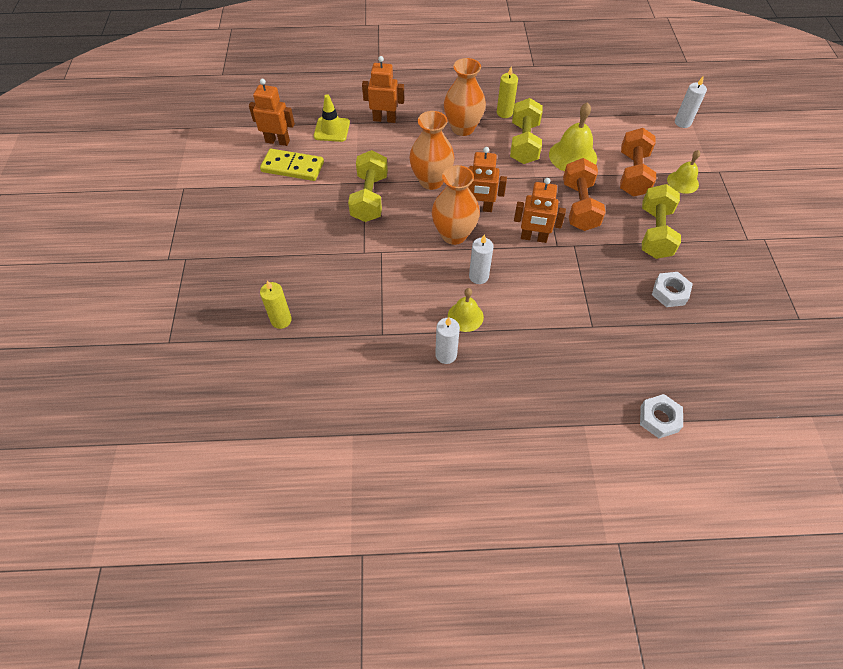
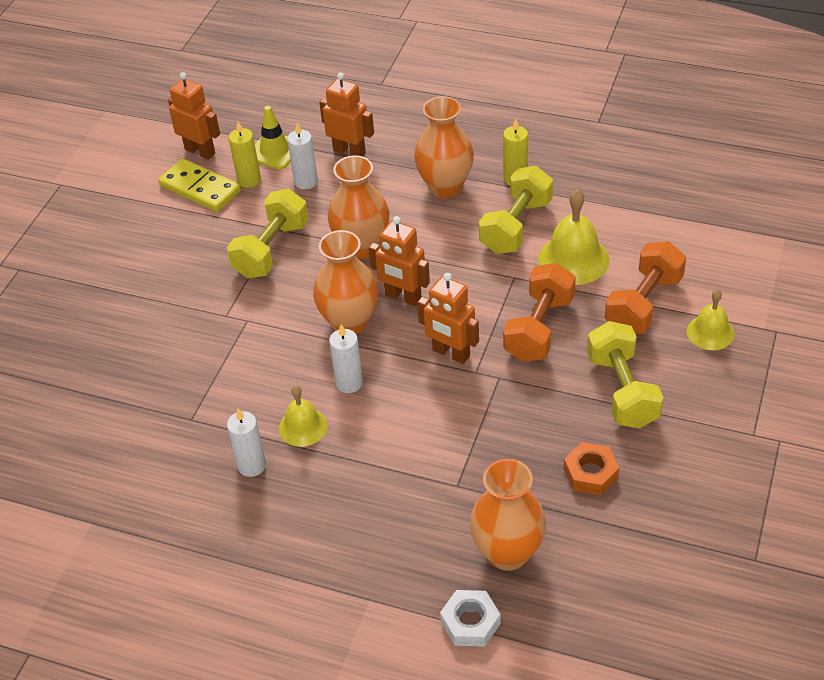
camera: 25 degrees right, 10 degrees down
yellow candle [260,280,292,329] -> yellow candle moved to [229,121,261,188]
yellow dumbbell [642,184,681,259] -> yellow dumbbell turned 45 degrees counterclockwise [587,321,664,428]
white nut [652,272,693,307] -> orange nut [564,442,619,495]
white candle [675,76,707,128] -> white candle moved to [287,123,318,190]
none -> orange vase [469,459,546,571]

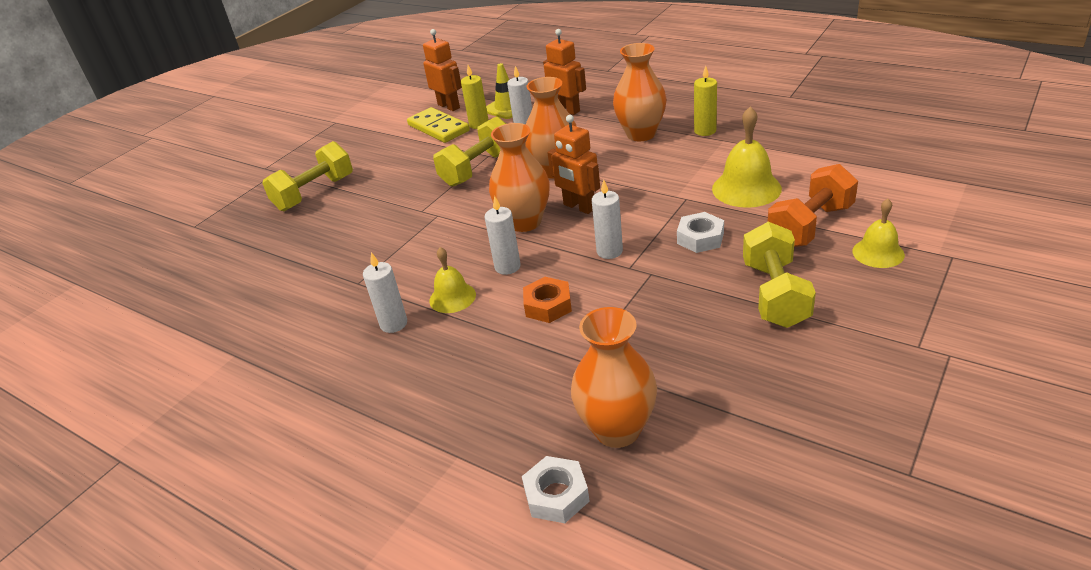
camera: 15 degrees right, 10 degrees down
orange robot [417,273,479,364] -> white candle [592,180,623,259]
yellow dumbbell [479,166,553,254] -> yellow dumbbell moved to [262,141,353,211]
orange dumbbell [503,263,576,362] -> white nut [677,212,724,253]
orange nut [564,442,619,495] -> orange nut moved to [523,277,572,323]

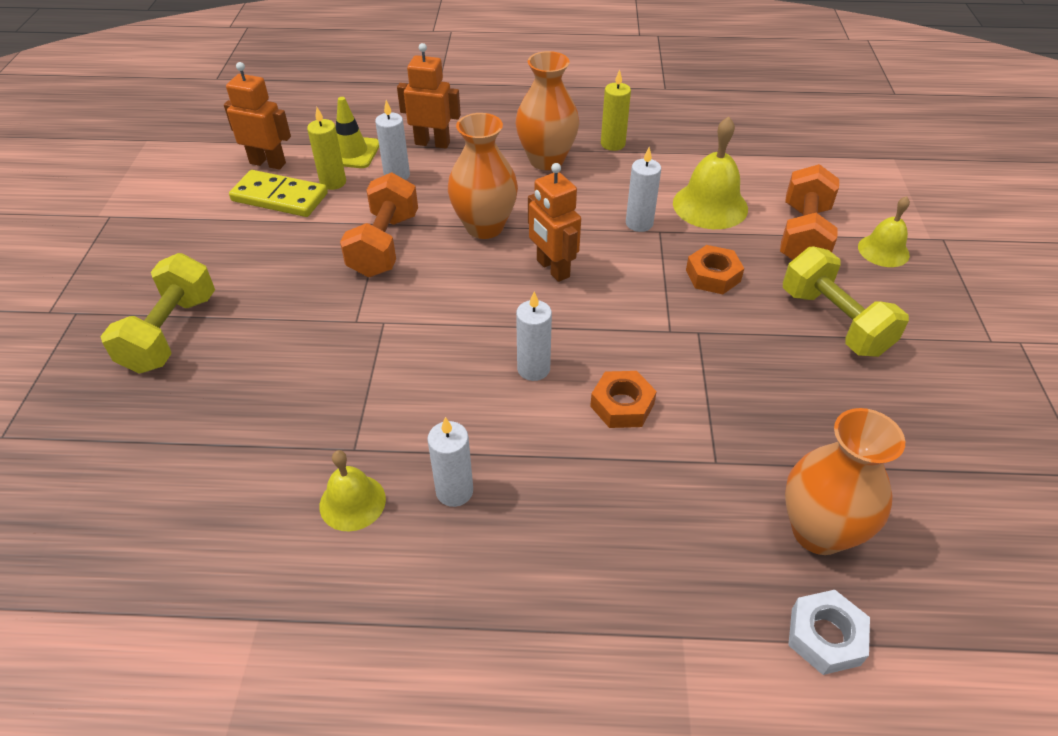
camera: 35 degrees left, 10 degrees up
yellow bell [429,247,476,313] -> yellow bell moved to [320,450,386,531]
yellow dumbbell [433,116,506,187] -> orange dumbbell [340,172,418,277]
orange vase [489,123,550,232] -> none
orange robot [548,115,600,214] -> orange robot turned 45 degrees clockwise [528,163,581,282]
white candle [592,180,623,259] -> white candle moved to [626,147,661,232]
white nut [677,212,724,253] -> orange nut [686,245,744,294]

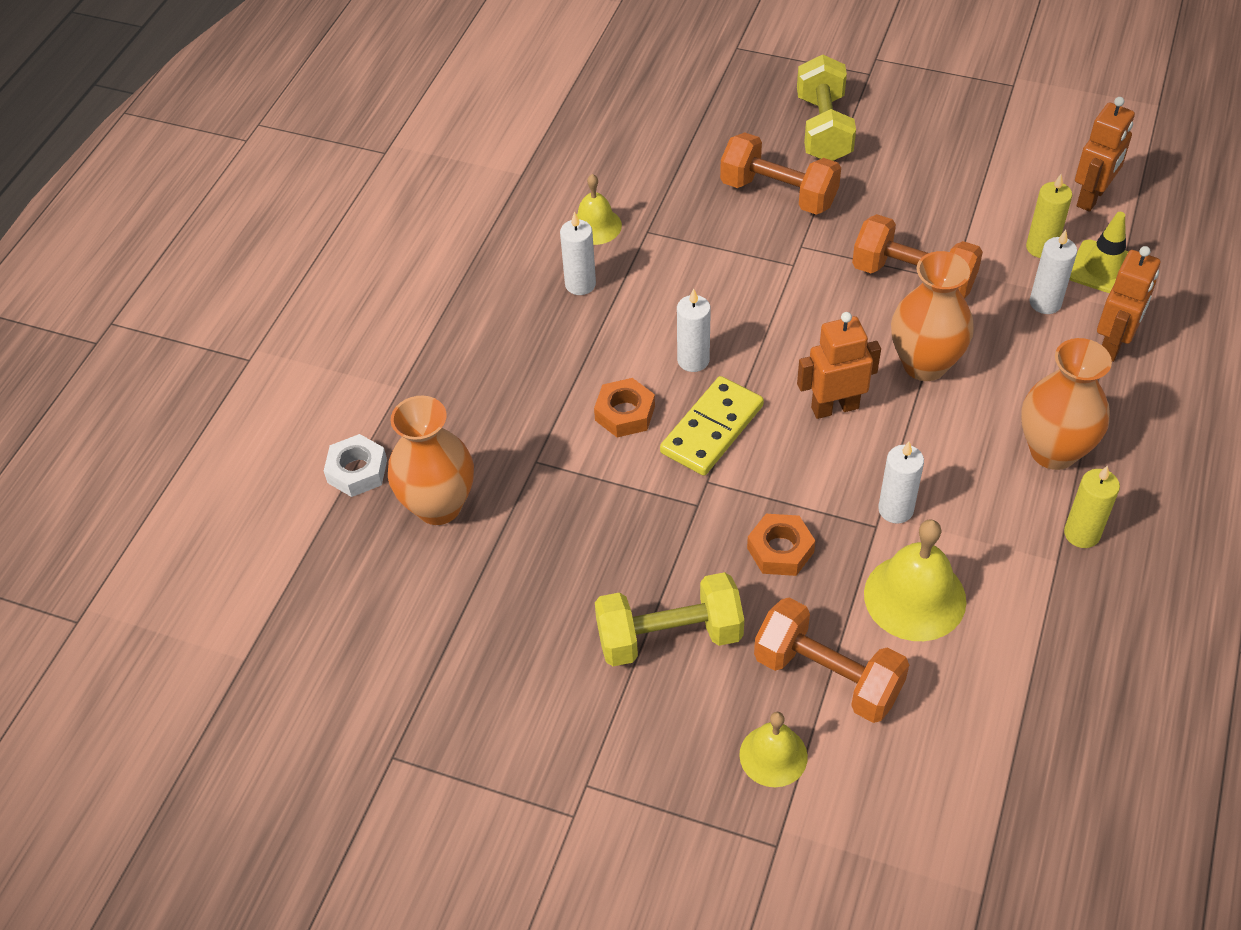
camera: 110 degrees right, 5 degrees up
yellow dumbbell [100,253,215,374] -> yellow dumbbell turned 60 degrees clockwise [797,54,856,161]
yellow domino [229,170,328,217] -> yellow domino moved to [660,376,764,476]
none -> orange dumbbell [720,132,841,215]

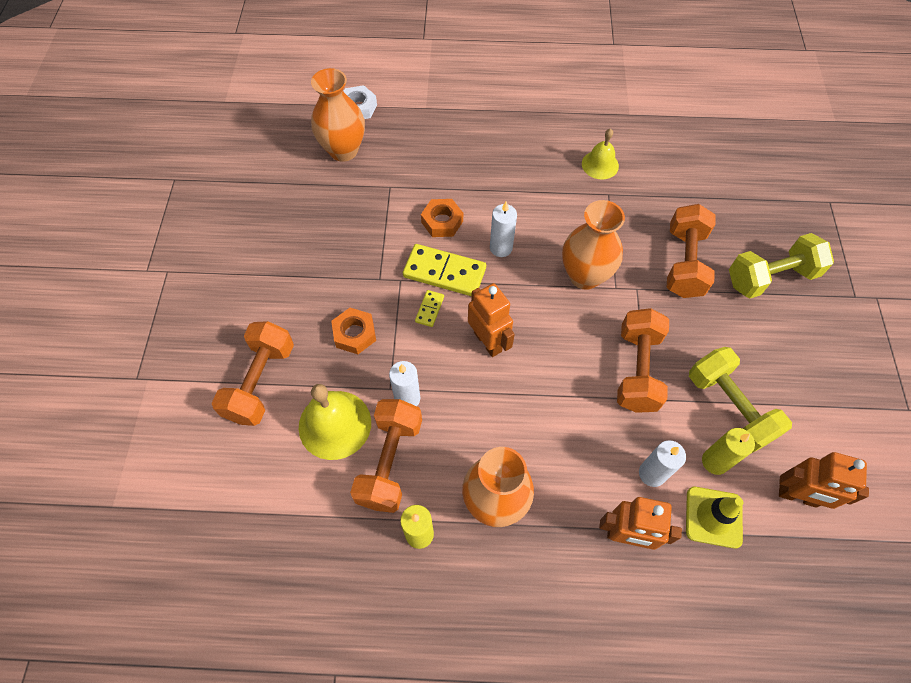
camera: 70 degrees right, 10 degrees up
white candle [560,212,596,295] -> none
yellow dumbbell [595,572,744,666] -> yellow dumbbell moved to [689,347,792,453]
yellow bell [739,712,808,787] -> none
orange vase [891,251,974,381] -> orange vase moved to [562,200,625,290]
none -> orange dumbbell [350,399,422,513]
none -> yellow domino [415,290,444,327]

